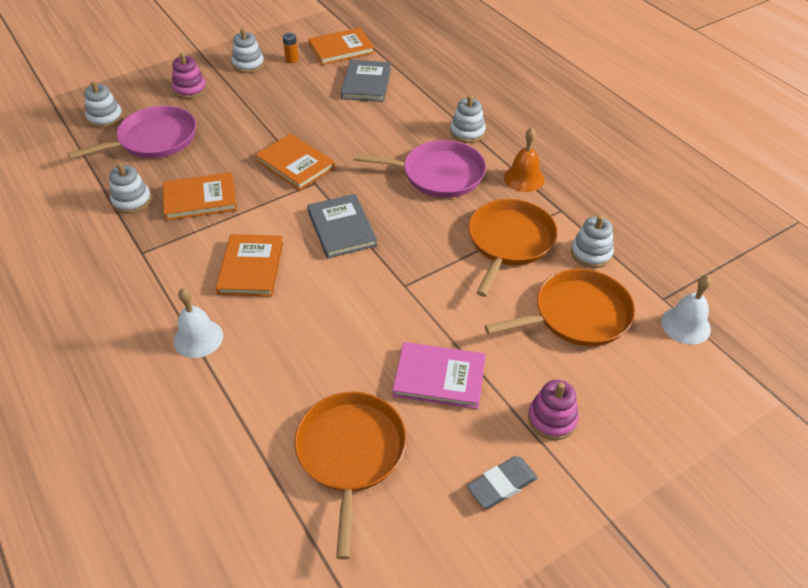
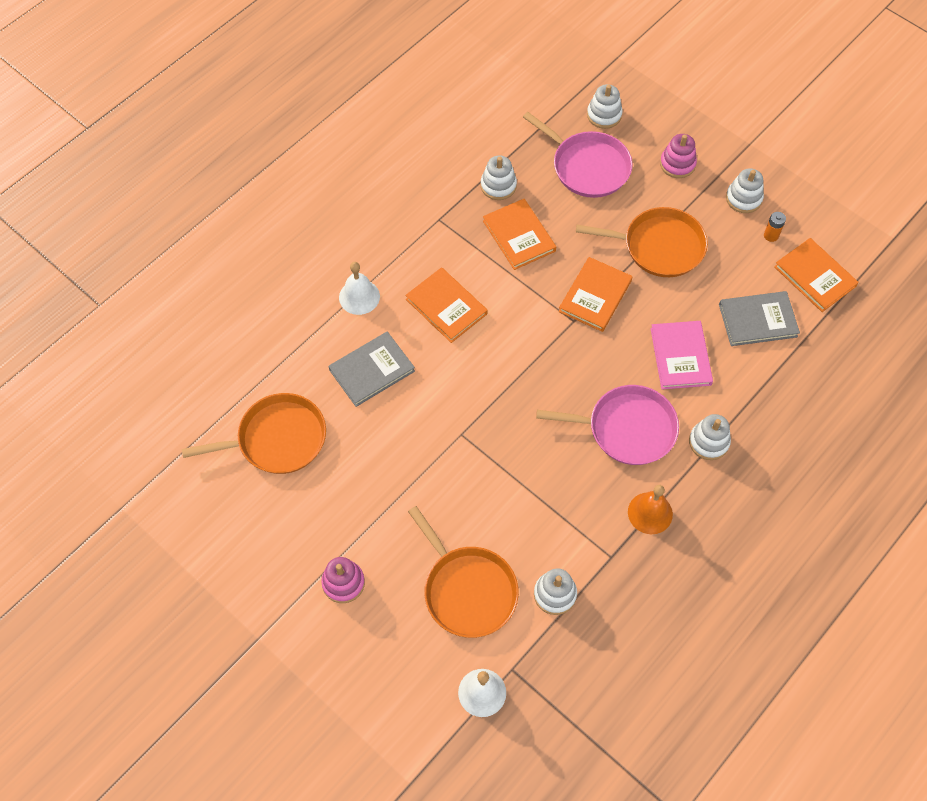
camera: 75 degrees right, 15 degrees up
orange book [216,234,284,297] -> orange book turned 60 degrees clockwise [405,267,488,343]
grey book [307,194,377,258] -> grey book moved to [328,332,415,407]
pink pan [353,140,486,198] -> pink pan turned 75 degrees counterclockwise [536,385,679,465]
pink book [393,342,486,409] -> pink book moved to [651,321,713,389]
grey eraser [467,456,538,509] -> none
orange pan [468,199,558,297] -> orange pan moved to [576,207,708,277]

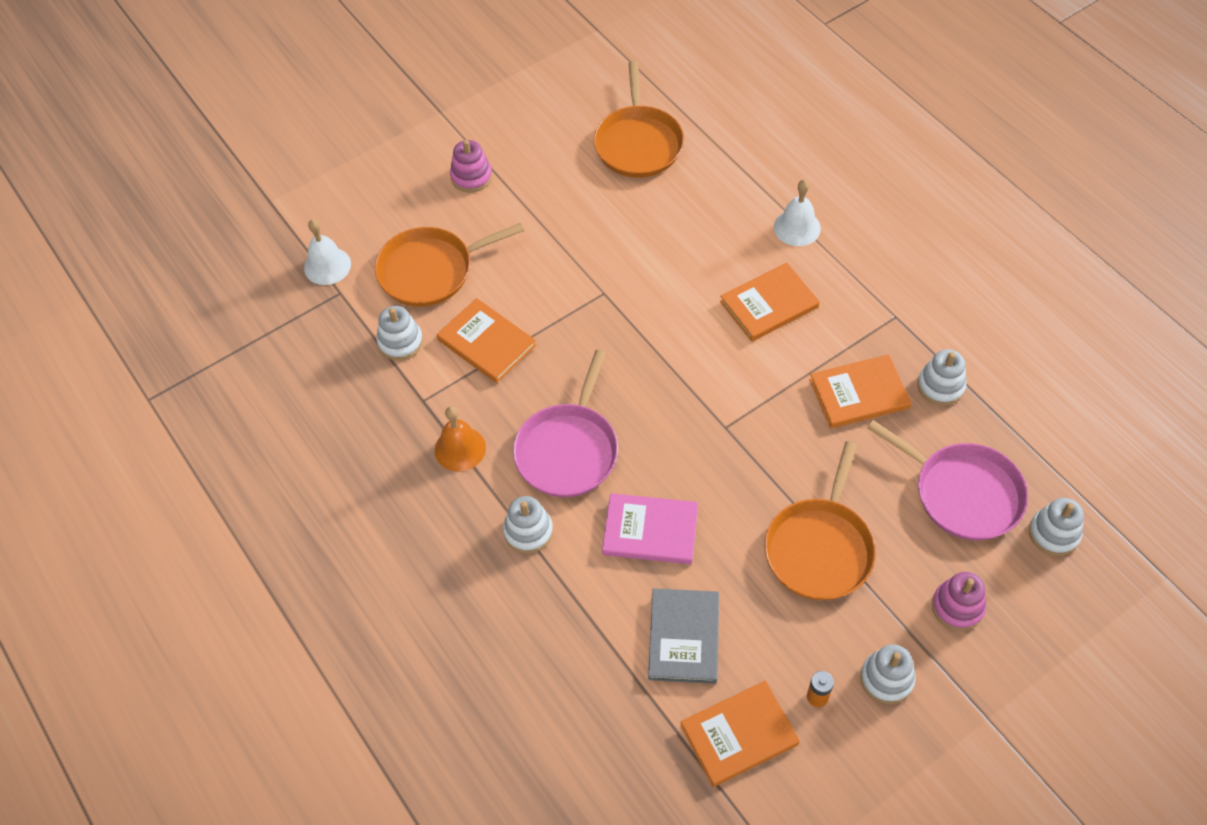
camera: 105 degrees right, 5 degrees down
grey book [328,332,415,407] -> none
pink pan [523,112,633,198] -> pink pan turned 105 degrees counterclockwise [867,420,1028,540]
orange book [559,257,632,332] -> orange book moved to [437,298,536,383]

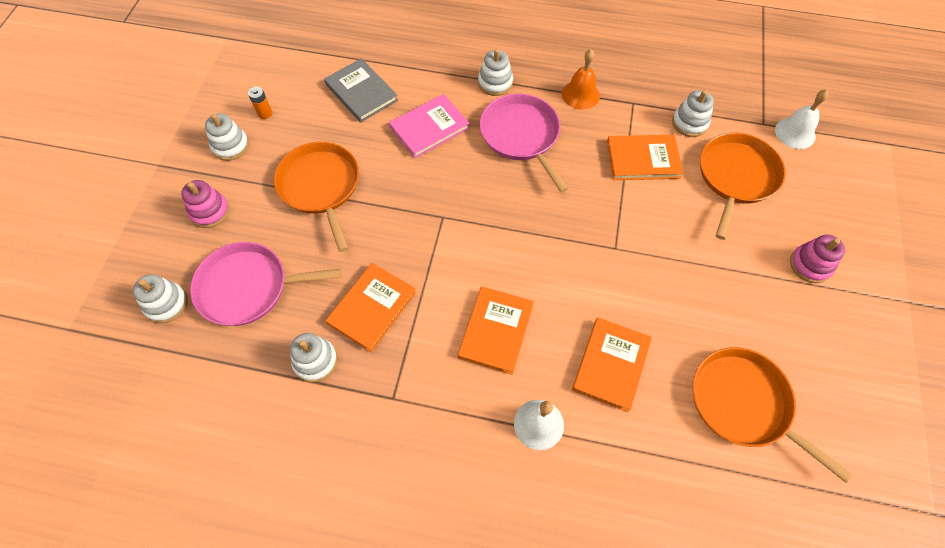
camera: 135 degrees right, 5 degrees up
orange book [680,680,800,787] -> orange book moved to [572,318,652,412]

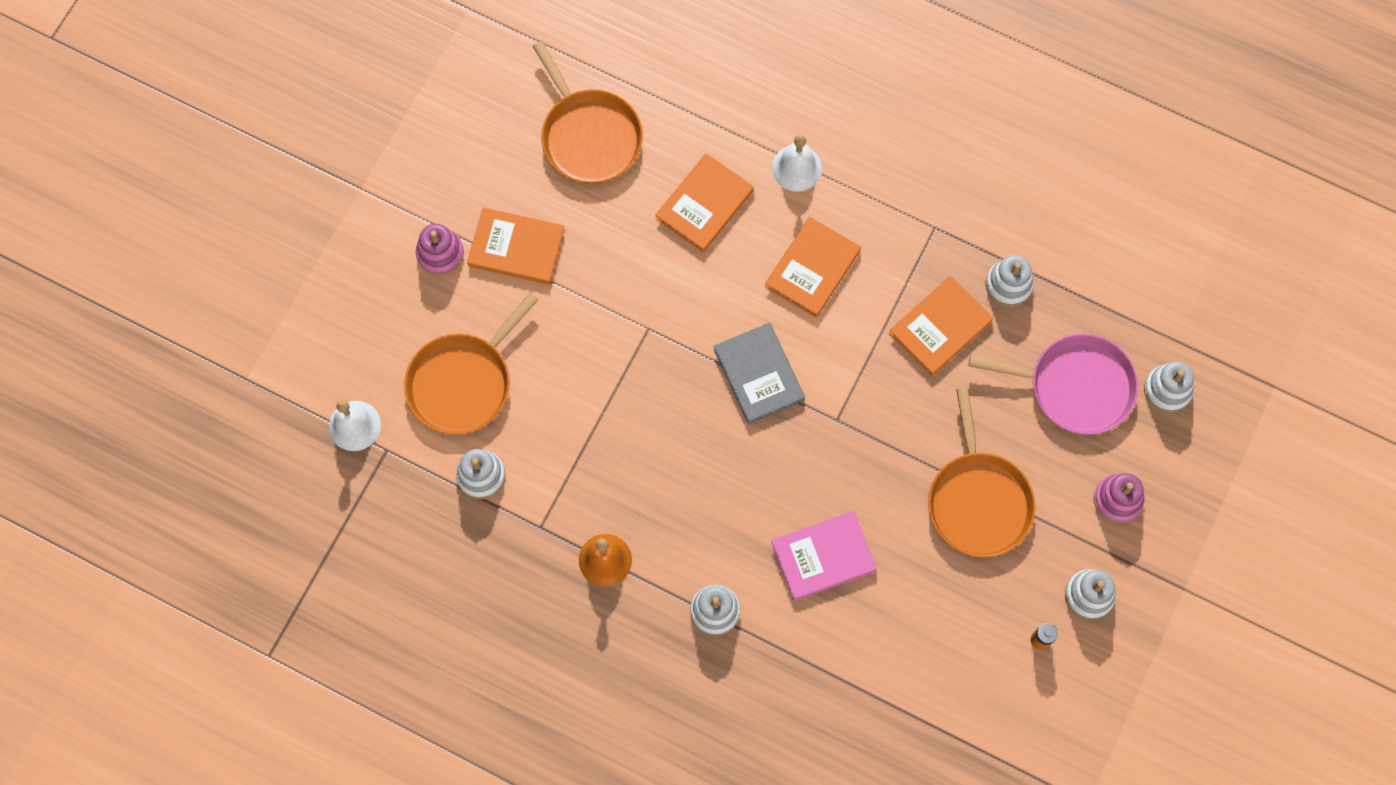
camera: 165 degrees left, 10 degrees up
grey book [324,58,398,122] -> grey book moved to [714,323,805,424]
pink pan [480,94,569,192] -> none
orange book [607,135,683,180] -> orange book moved to [467,208,565,284]

